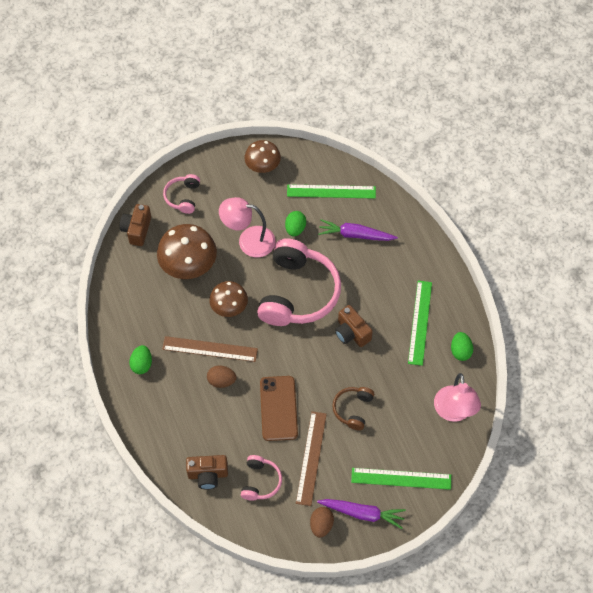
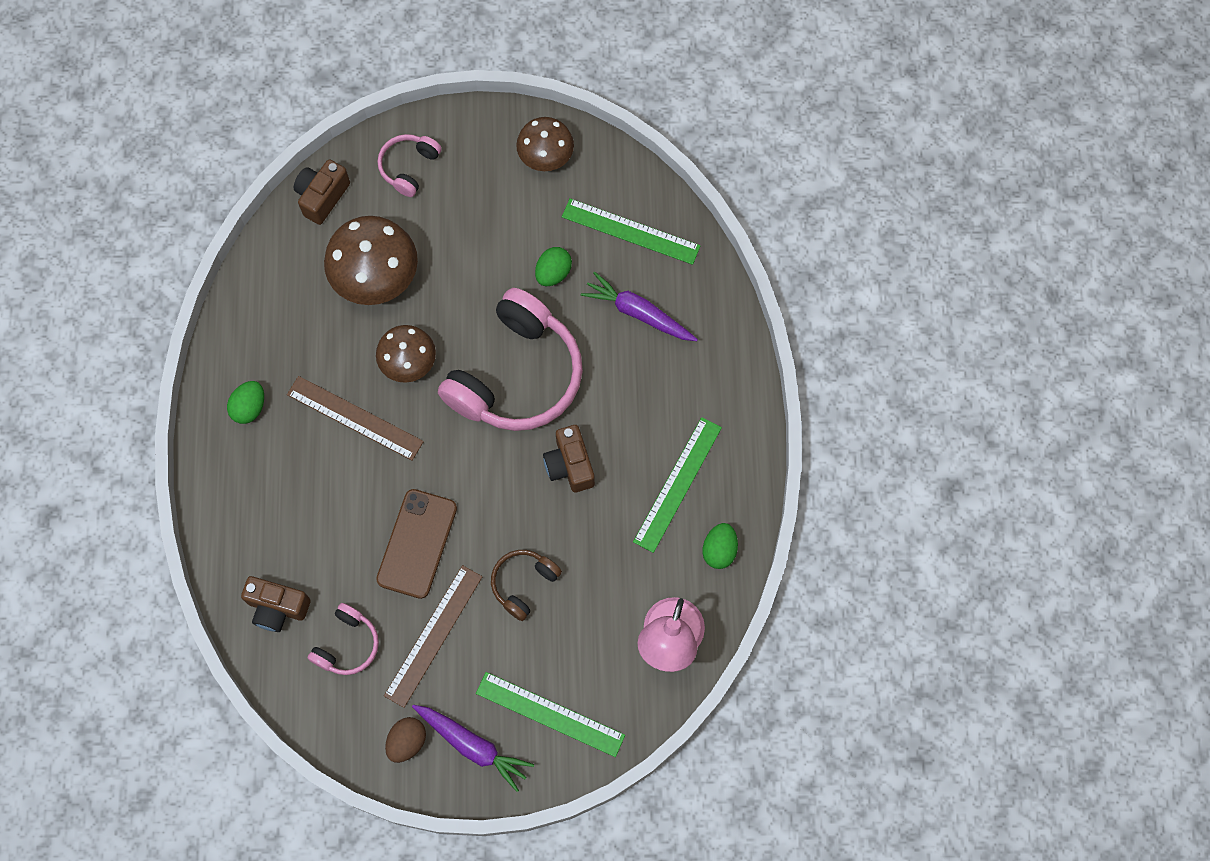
camera: 20 degrees right, 10 degrees up
brown egg [207,365,236,388] -> none
pink lamp [219,197,275,257] -> none

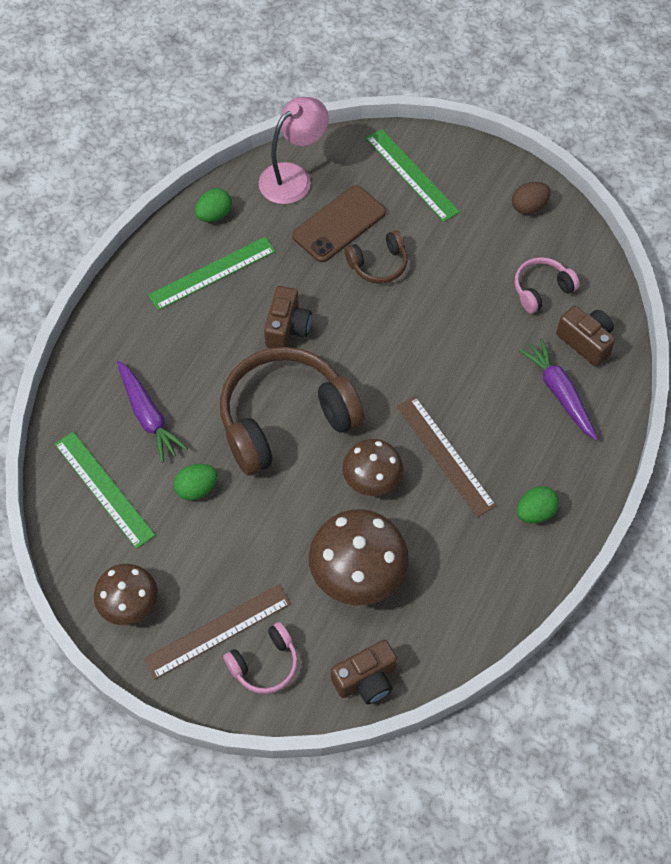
camera: 150 degrees left, 10 degrees down
brown phone [376,489,457,599] -> brown phone moved to [292,185,386,262]
brown ruler [384,565,482,708] -> brown ruler moved to [144,584,291,679]
purple carrot [412,705,534,792] -> purple carrot moved to [518,338,598,441]
pink headphones [438,288,583,431] -> brown headphones [220,347,364,475]

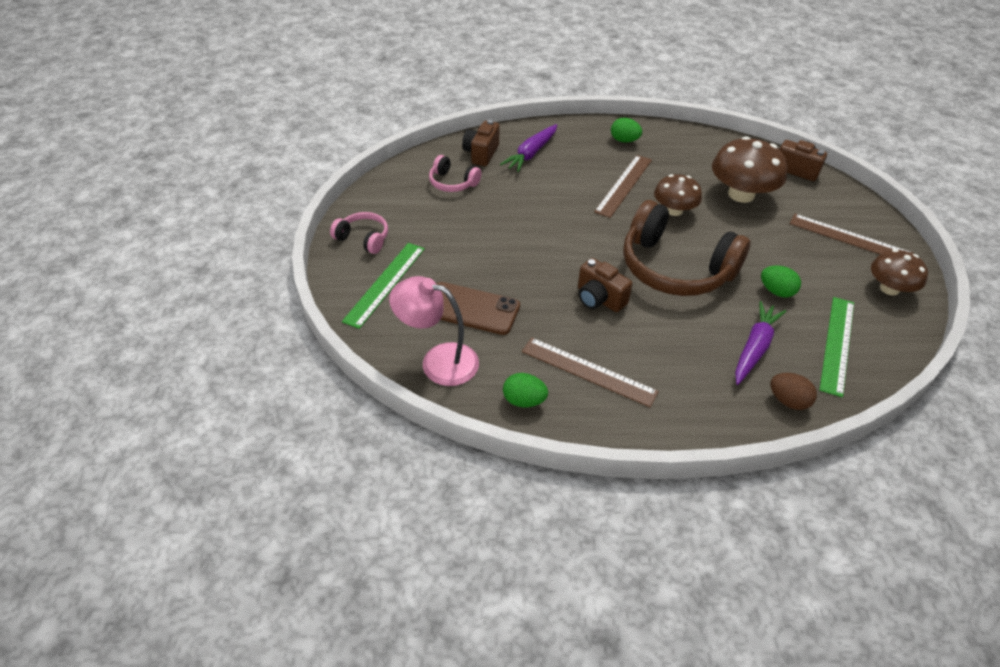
camera: 120 degrees left, 15 degrees down
green ruler [148,237,276,310] -> brown ruler [522,338,659,407]
pink headphones [223,622,298,694] -> pink headphones moved to [330,212,388,254]
brown camera [264,286,312,348] -> brown camera turned 120 degrees counterclockwise [578,258,632,312]
brown headphones [345,230,407,283] -> none
brown egg [512,182,550,215] -> brown egg moved to [770,373,817,410]

